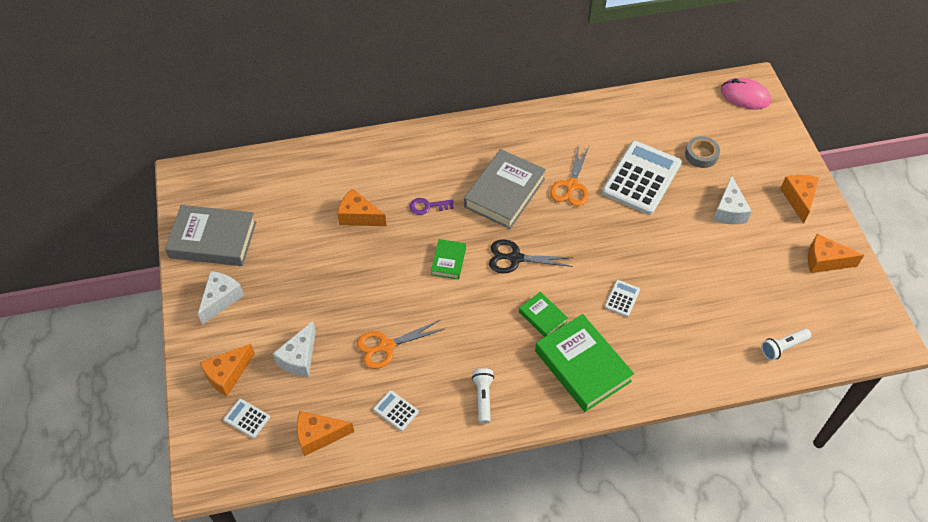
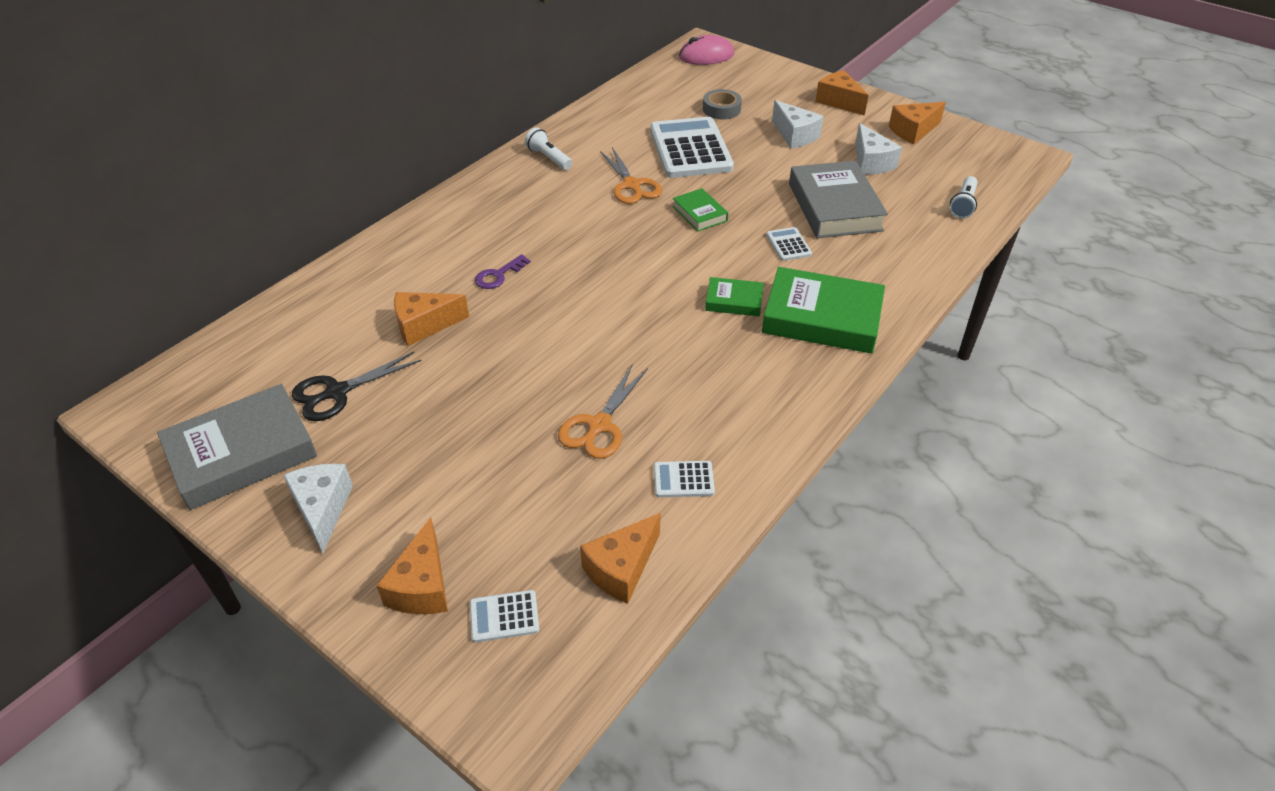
camera: 40 degrees left, 10 degrees down
white cheese [273,321,316,377] -> white cheese moved to [855,123,902,175]
green book [431,239,466,280] -> green book moved to [672,188,728,231]
grey book [464,149,546,229] -> grey book moved to [789,161,888,238]
white flashlight [472,368,494,424] -> white flashlight moved to [525,127,572,170]
black scissors [489,240,573,273] -> black scissors moved to [292,352,422,421]

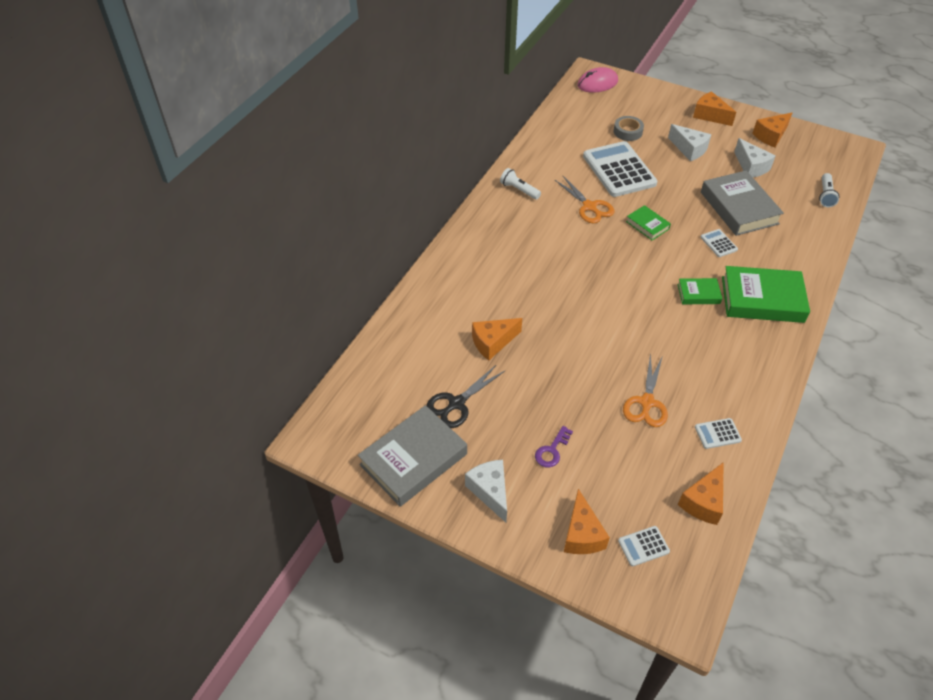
camera: 10 degrees left, 5 degrees up
purple key [475,254,530,289] -> purple key moved to [535,426,573,467]

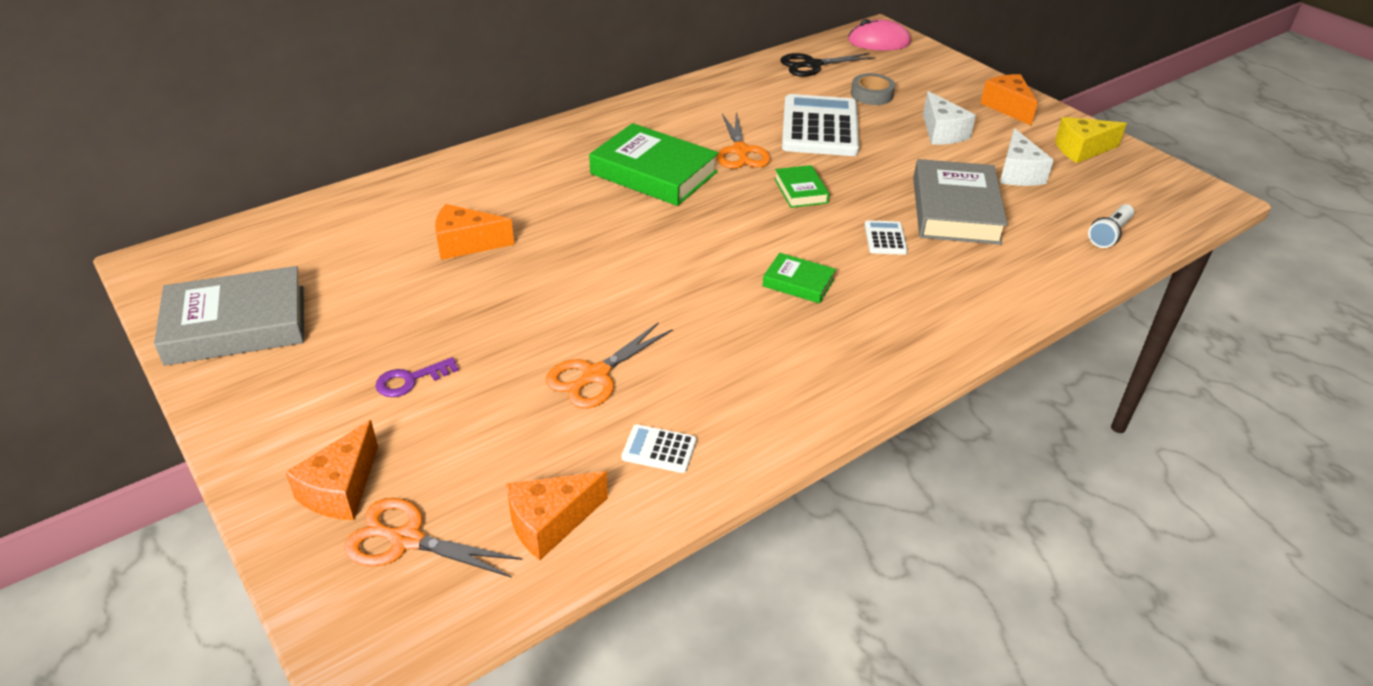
camera: 25 degrees right, 10 degrees down
black scissors [426,365,505,428] -> black scissors moved to [780,53,875,77]
white cheese [465,459,507,522] -> none
white flashlight [500,168,541,200] -> none
white calculator [618,526,670,566] -> orange scissors [344,498,522,578]
green book [722,266,810,323] -> green book moved to [589,123,719,206]
orange cheese [752,113,792,148] -> yellow cheese [1055,117,1127,163]

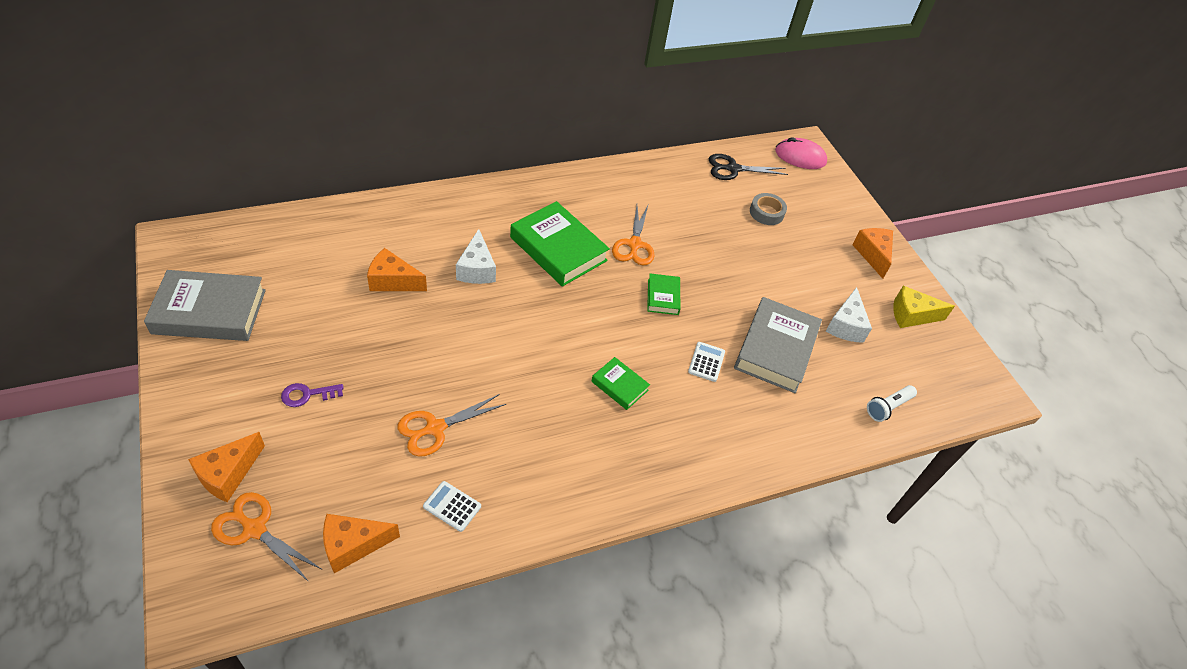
camera: 10 degrees right, 10 degrees up
white calculator [782,94,859,156] -> none
white cheese [923,91,976,145] -> white cheese moved to [456,229,496,284]

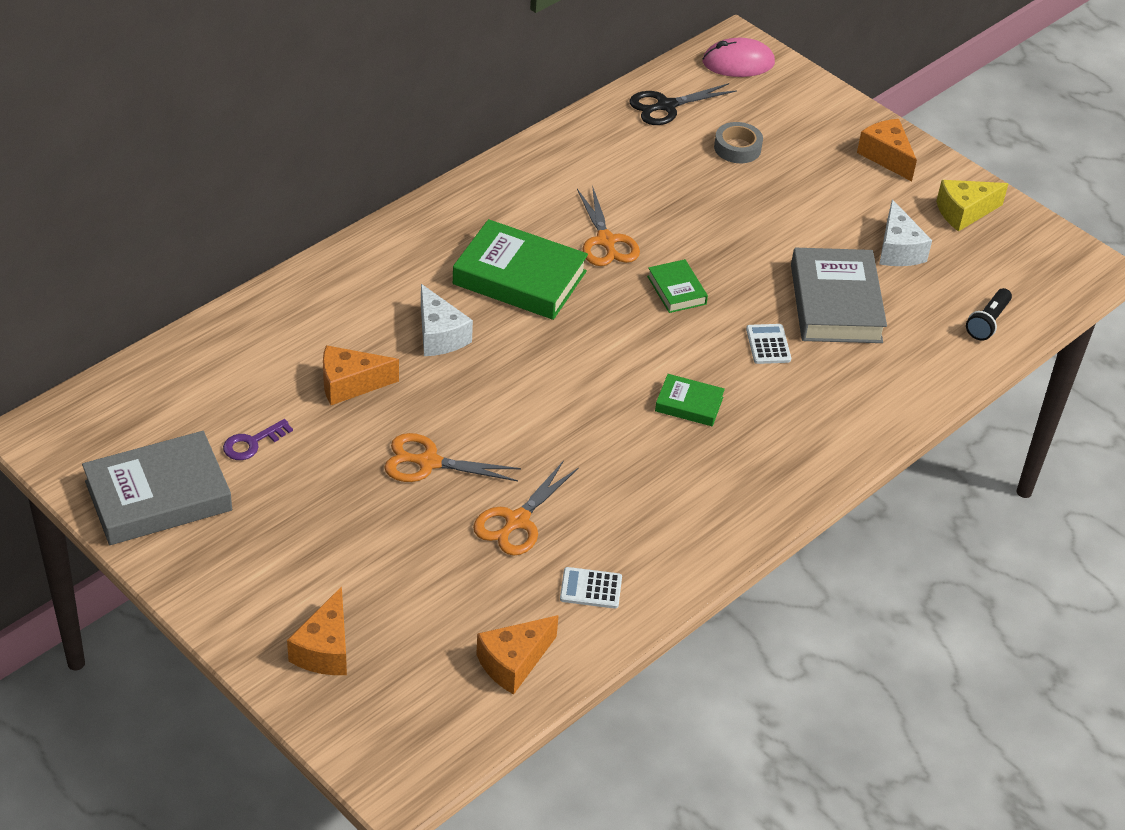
camera: 20 degrees left, 5 degrees down
orange scissors [211,492,321,583] -> orange scissors moved to [384,433,521,482]
purple key [281,383,344,407] -> purple key moved to [223,419,293,460]
white flashlight [867,385,917,422] -> black flashlight [966,288,1012,341]

